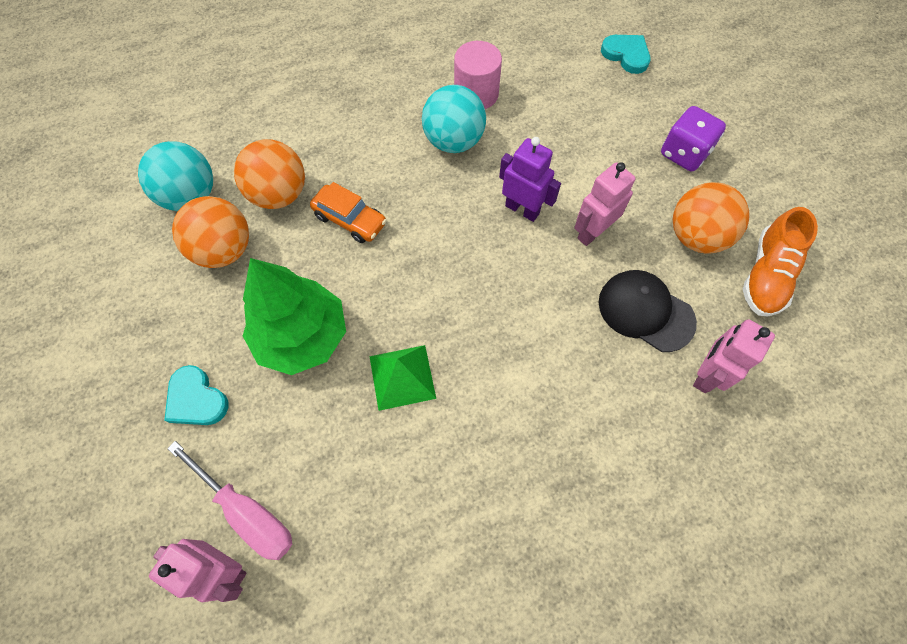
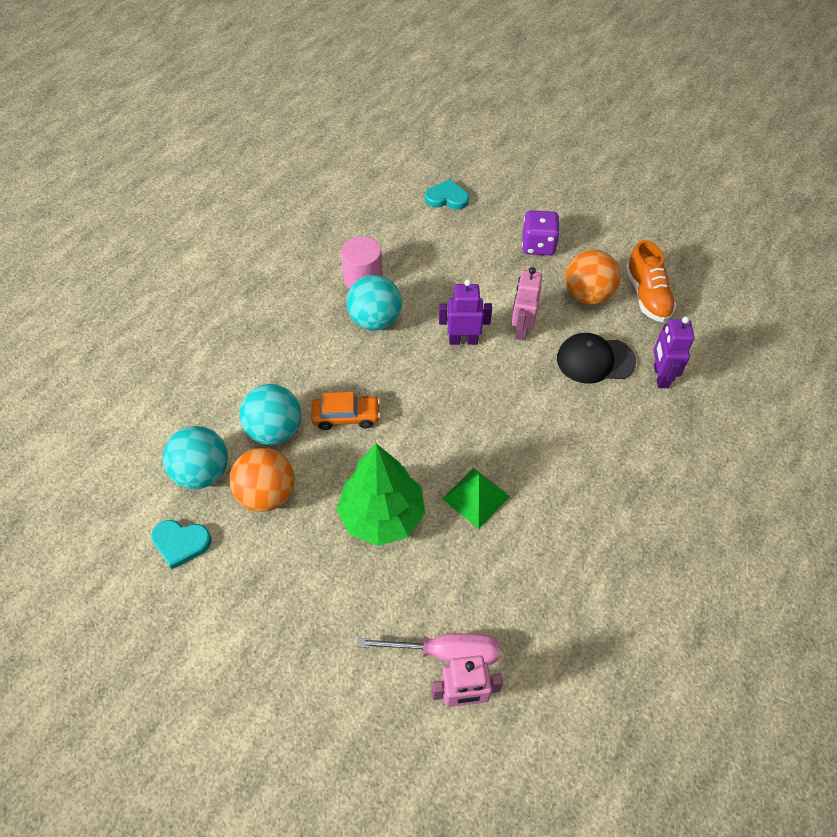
camera: 35 degrees left, 10 degrees down
turquoise heart [164,365,229,425] -> turquoise heart moved to [151,520,212,569]
orange ball [234,139,305,209] -> turquoise ball [239,384,301,445]
pink robot [693,319,775,393] -> purple robot [654,316,694,388]

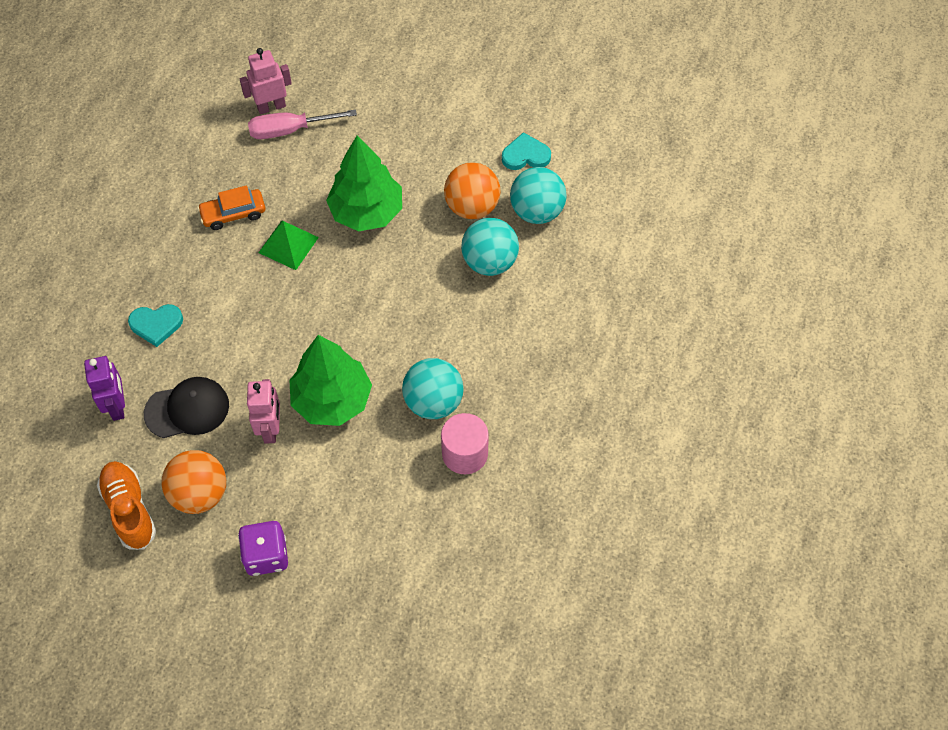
camera: 165 degrees right, 5 degrees up
orange car [311,392,380,430] -> orange car moved to [197,185,265,230]
turquoise heart [425,179,469,210] -> turquoise heart moved to [128,304,183,347]
purple robot [439,279,492,345] -> green tree [289,335,372,426]

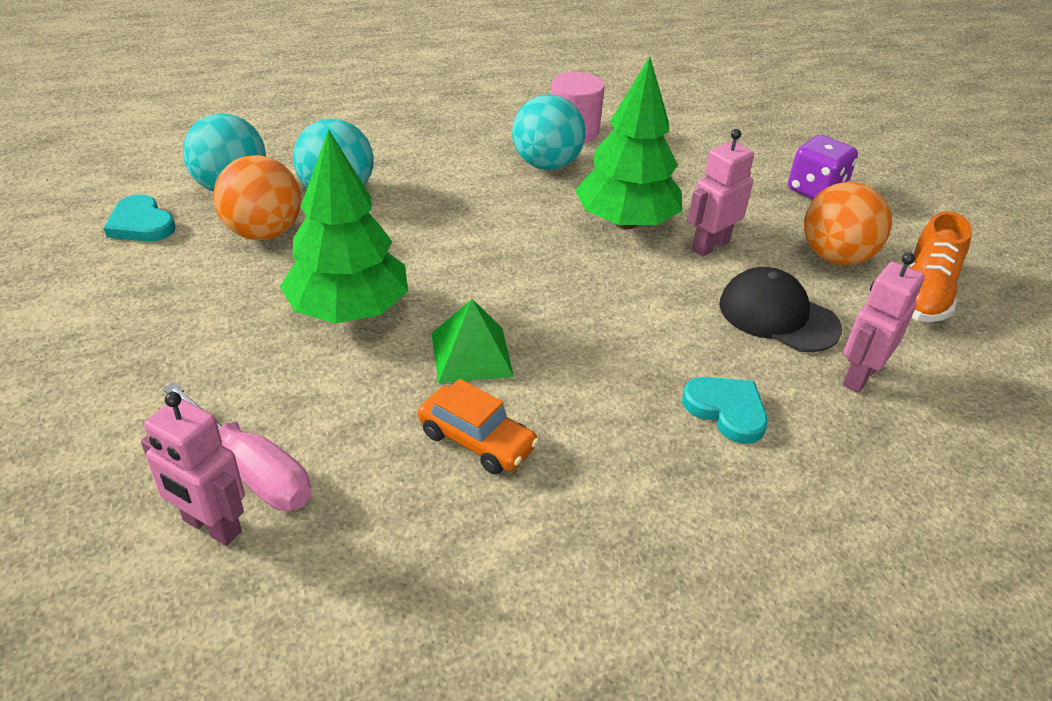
camera: 130 degrees left, 20 degrees down
purple robot [84,356,125,421] -> pink robot [843,252,925,393]

